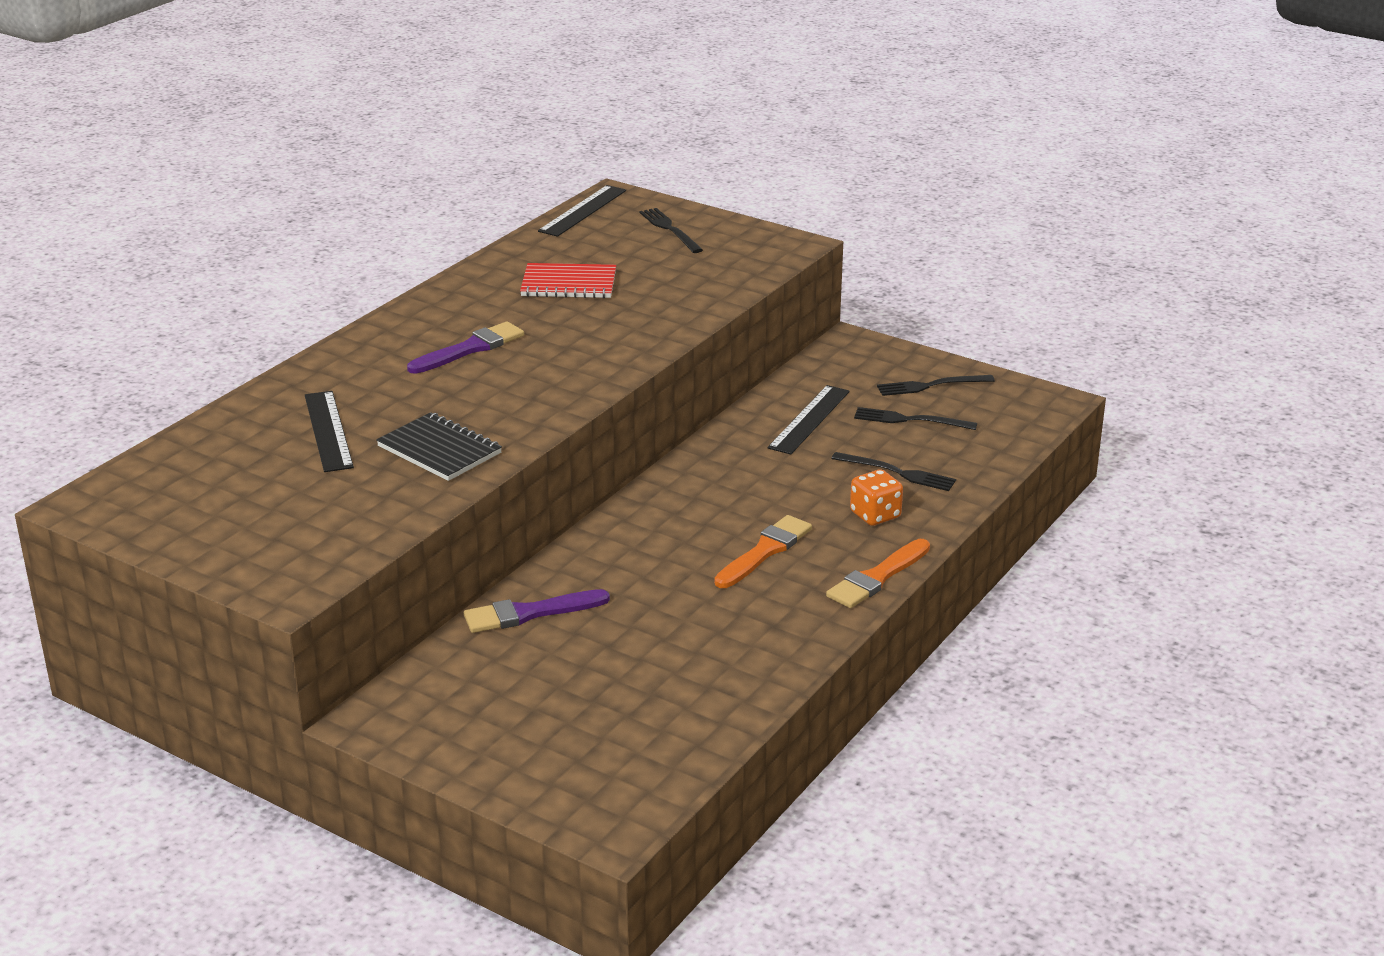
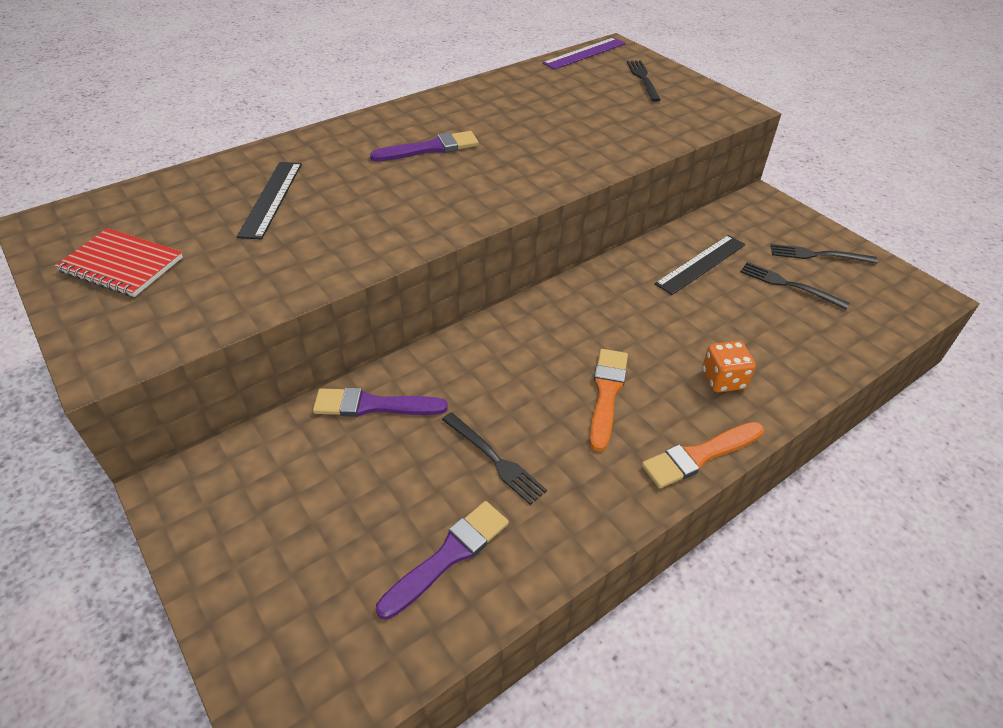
camera: 20 degrees right, 15 degrees up
black notebook [376,412,502,481] -> none
red notebook [520,263,616,298] -> red notebook moved to [55,228,183,297]
black ruler [538,185,626,237] -> purple ruler [543,38,626,70]
orange brush [714,515,812,588] -> orange brush turned 45 degrees counterclockwise [590,349,628,452]
black fork [831,452,956,491] -> black fork moved to [442,412,547,505]
none -> purple brush [376,501,509,620]

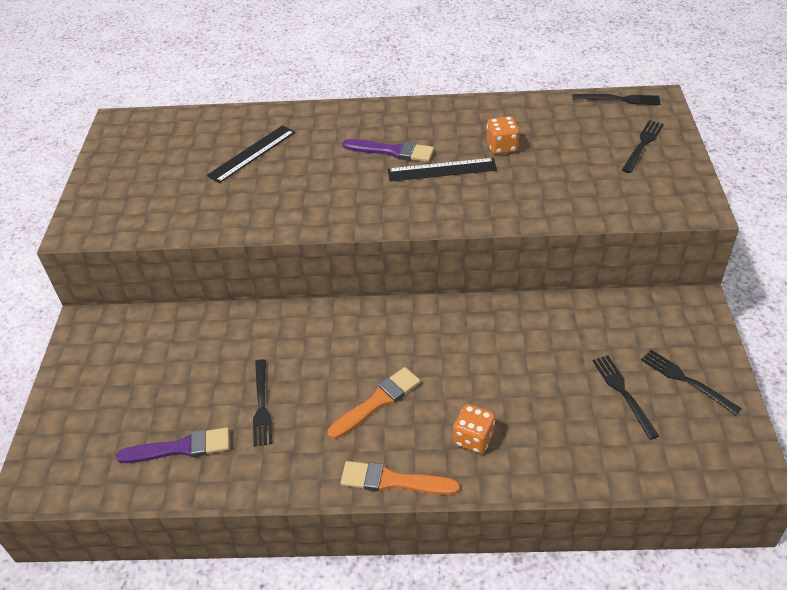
camera: 40 degrees right, 0 degrees up
red notebook [55,228,183,297] -> none
purple brush [313,387,448,417] -> none
purple ruler [543,38,626,70] -> black fork [573,94,660,105]
black ruler [655,235,745,295] -> black ruler moved to [388,158,497,182]
none -> orange dice [487,116,520,154]

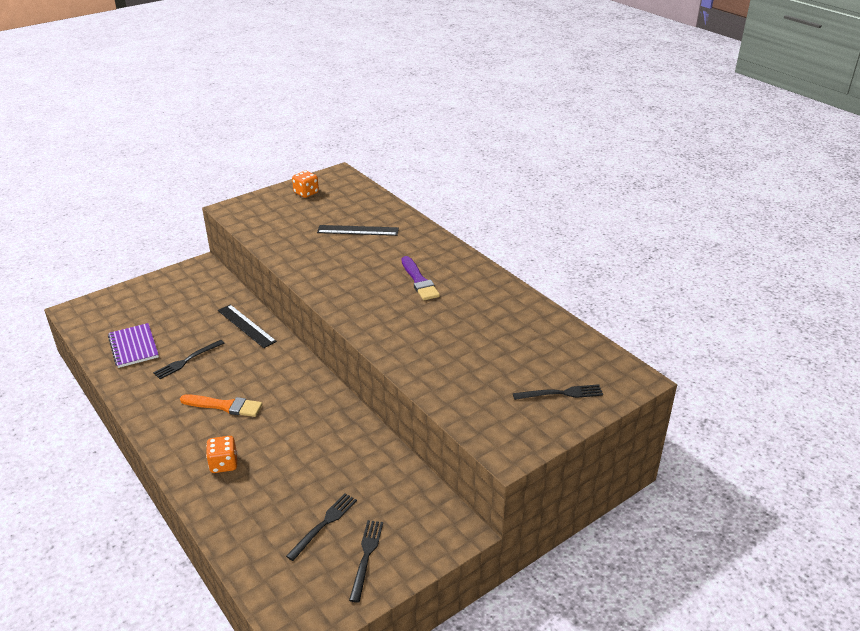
camera: 50 degrees right, 10 degrees down
purple brush [116,427,230,463] -> purple notebook [108,323,159,368]
orange brush [341,461,460,495] -> none
black ruler [388,158,497,182] -> black ruler moved to [218,304,277,348]
orange dice [487,116,520,154] -> orange dice moved to [292,171,319,198]
black fork [573,94,660,105] -> none

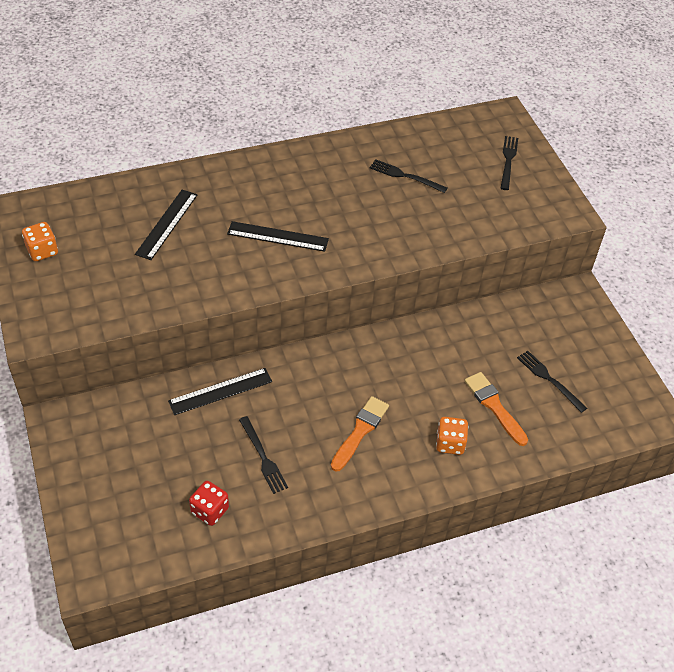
camera: 75 degrees left, 15 degrees up
purple notebook [108,323,159,368] -> red dice [189,481,229,526]
black fork [349,520,383,602] -> black fork moved to [370,159,447,193]
purple brush [401,256,440,300] -> none
none -> black ruler [227,221,329,252]
none -> orange brush [464,372,528,446]

